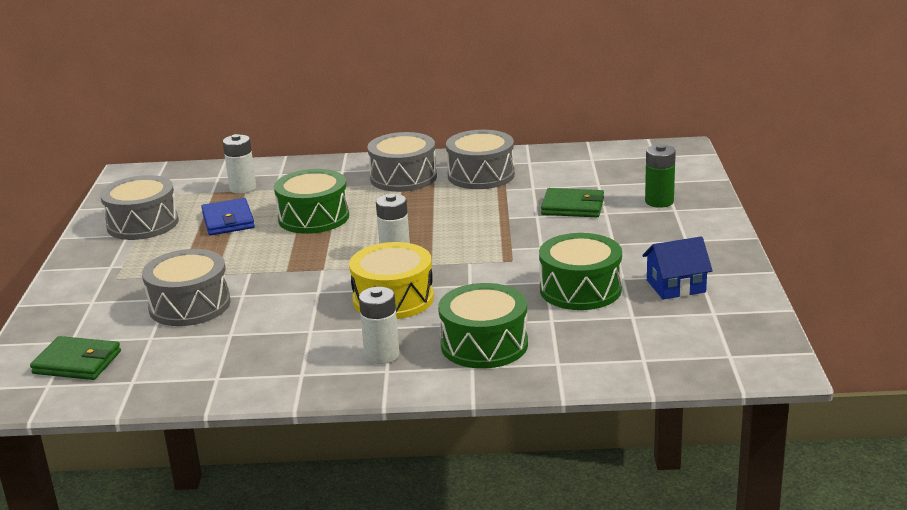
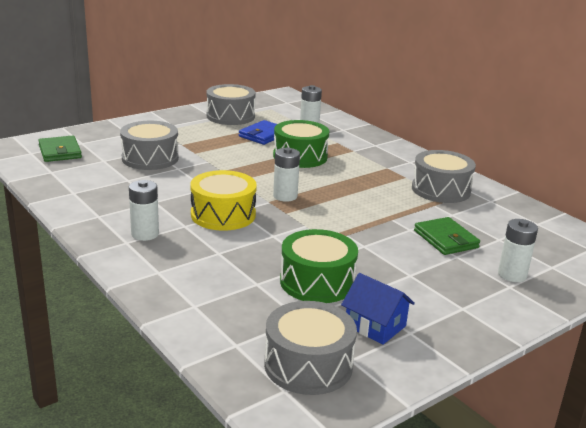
camera: 50 degrees right, 0 degrees up
grey drum [367,132,437,192] -> grey drum moved to [264,301,357,395]
green drum [438,283,528,369] -> none
green battery [645,144,676,208] -> white battery [498,219,538,282]

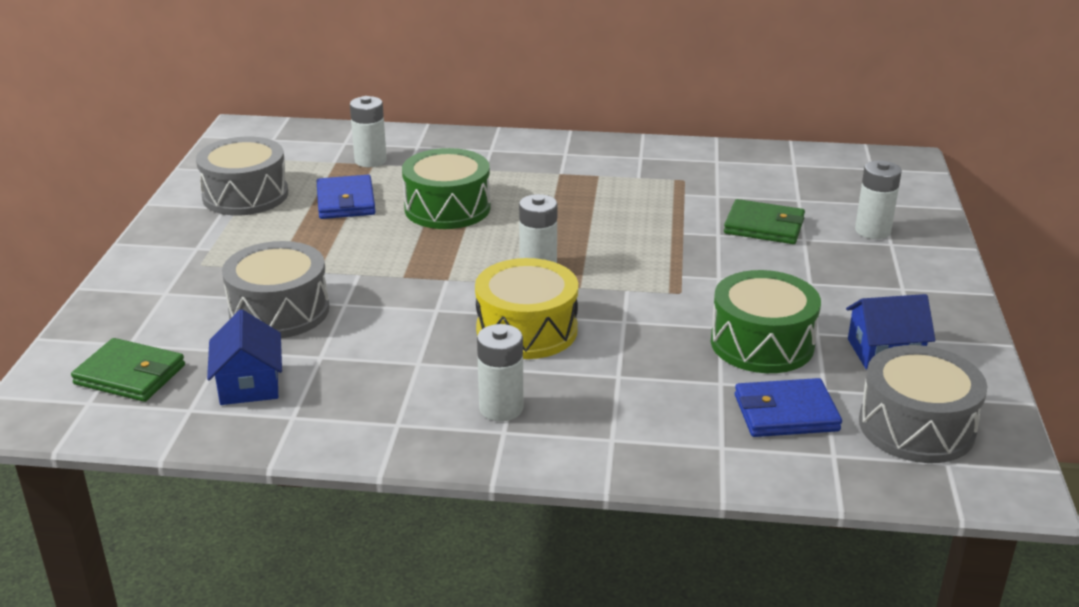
camera: 45 degrees left, 5 degrees up
grey drum [412,150,476,203] -> none
none -> blue house [207,309,282,405]
none -> blue wallet [735,378,842,437]

